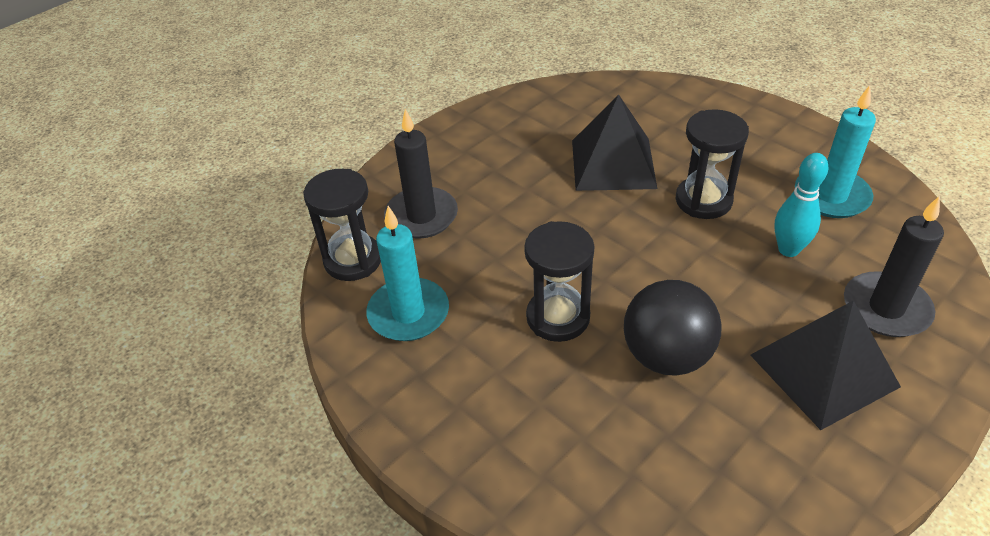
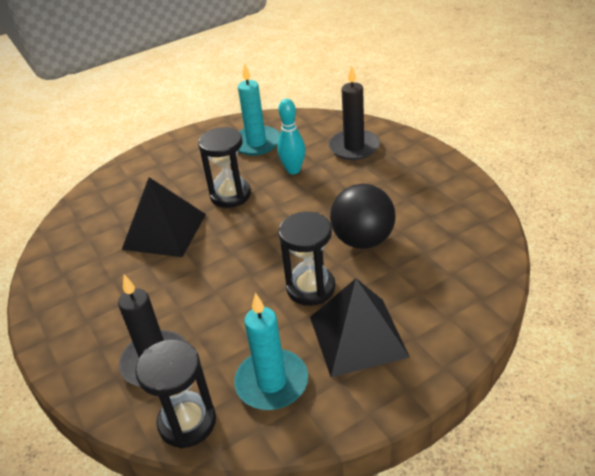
camera: 75 degrees left, 5 degrees down
black pyramid [750,300,901,430] -> black pyramid moved to [310,278,410,377]

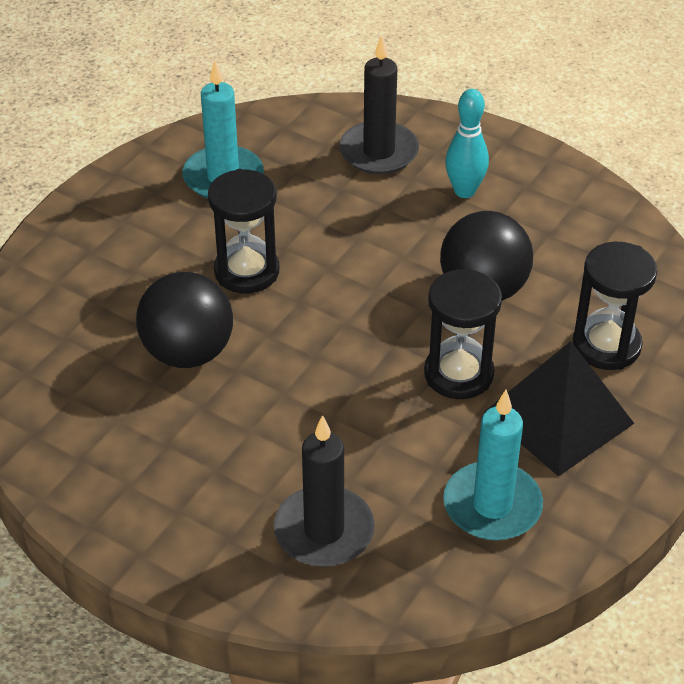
camera: 30 degrees left, 5 degrees up
black pyramid [122,177,206,257] -> black ball [136,272,233,368]
black hourglass [135,339,216,448] -> black hourglass moved to [573,242,657,370]
turquoise bowling pin [277,99,305,174] -> turquoise bowling pin moved to [445,89,489,198]

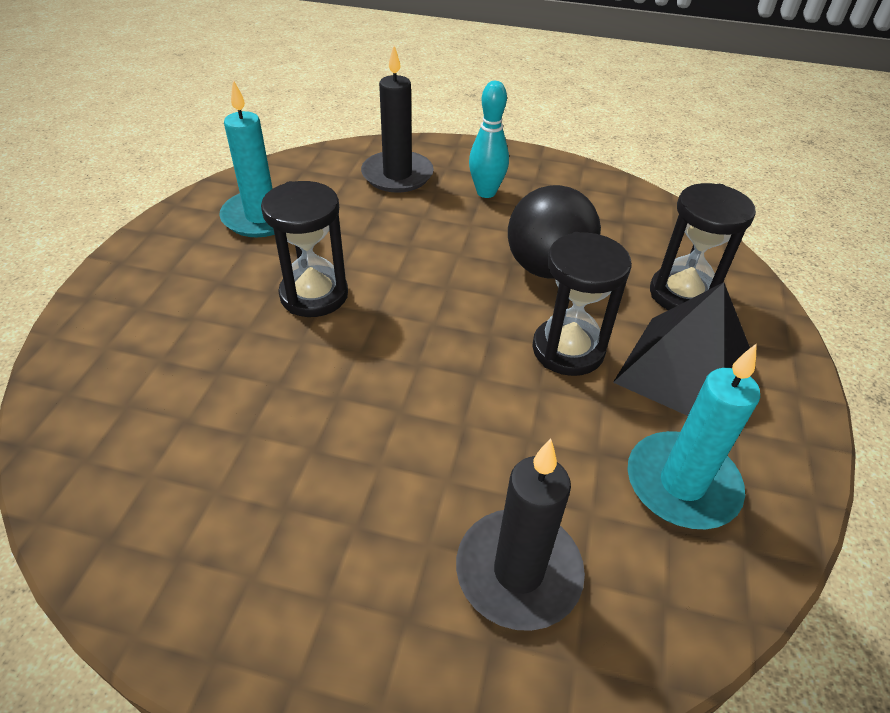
camera: 20 degrees left, 0 degrees up
black ball [136,272,233,368] -> none

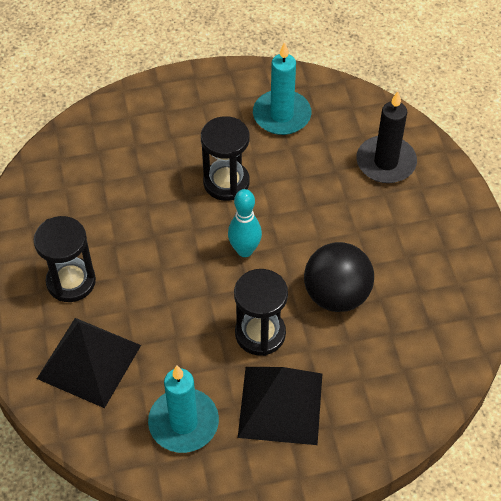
camera: 65 degrees right, 10 degrees up
black candle [456,439,585,631] -> black pyramid [37,318,141,408]
turquoise bowling pin [469,81,509,198] -> turquoise bowling pin moved to [228,189,262,257]
black hourglass [650,183,756,310] -> black hourglass moved to [34,216,96,302]

